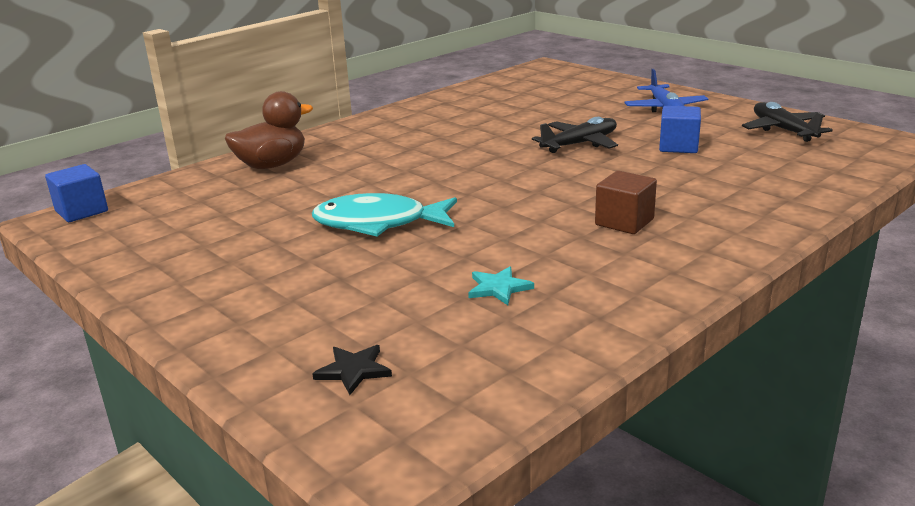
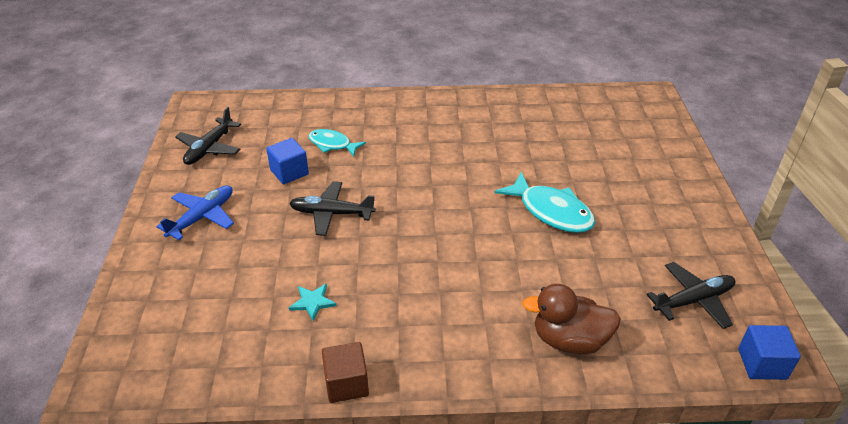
camera: 140 degrees left, 15 degrees up
black star [312,345,392,395] -> none
turquoise star [468,266,534,305] -> turquoise star moved to [289,284,337,321]
brown cube [595,171,657,234] -> brown cube moved to [322,342,369,403]
none -> turquoise fish [309,129,366,157]
none -> black plane [646,262,736,329]

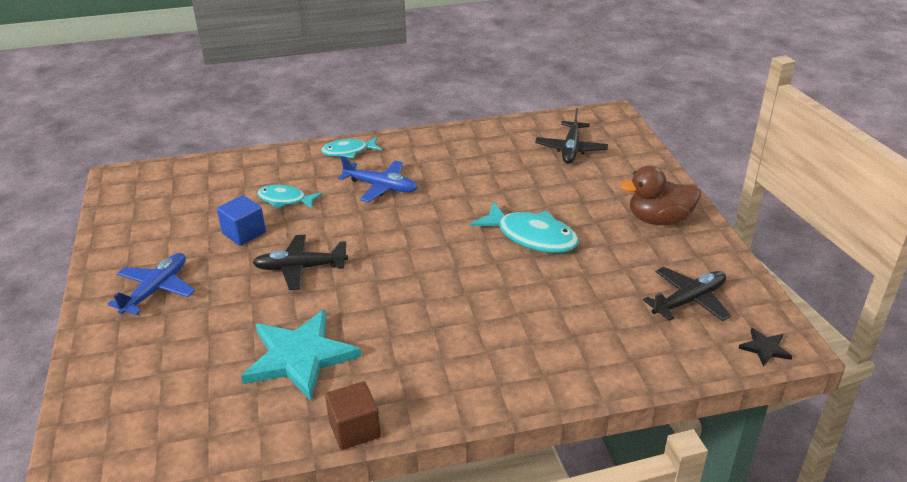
camera: 10 degrees left, 5 degrees down
black plane [175,107,241,165] -> black plane moved to [535,108,608,164]
turquoise star [289,284,337,321] -> turquoise star [241,310,361,401], size x2.32
brown duck [522,284,621,355] -> brown duck moved to [620,165,701,225]
blue cube [738,325,801,380] -> black star [738,328,792,367]
none -> turquoise fish [321,137,382,158]
none -> blue plane [338,156,418,202]

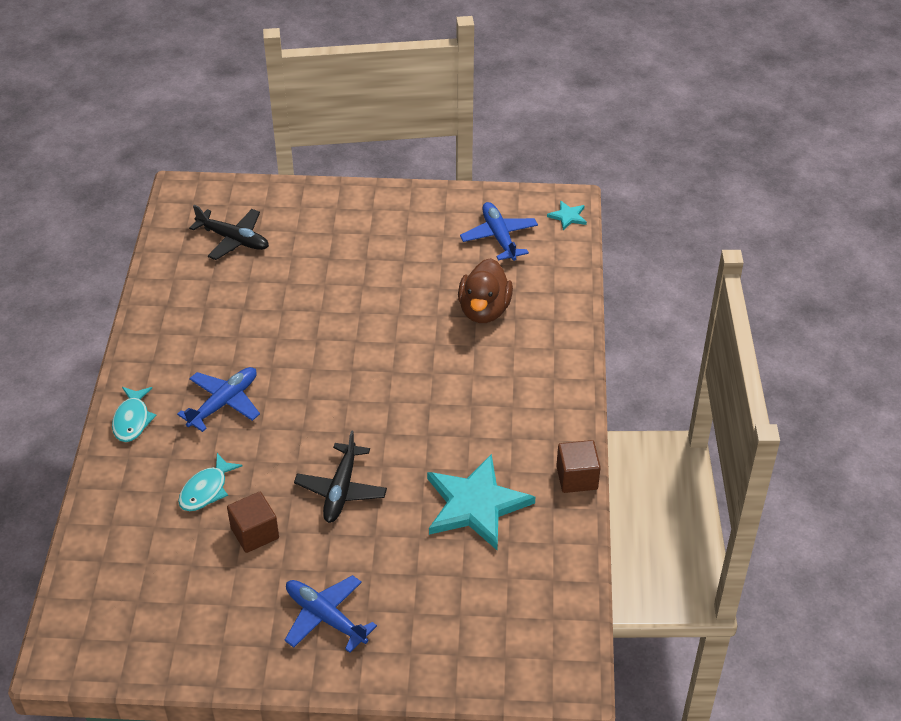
camera: 75 degrees left, 10 degrees up
blue cube [217,195,266,246] -> brown cube [227,492,279,553]
turquoise fish [470,202,579,253] -> none
brown duck [620,165,701,225] -> brown duck moved to [458,258,513,323]
black plane [643,267,731,321] -> blue plane [460,202,538,261]
black star [738,328,792,367] -> turquoise star [547,201,587,230]

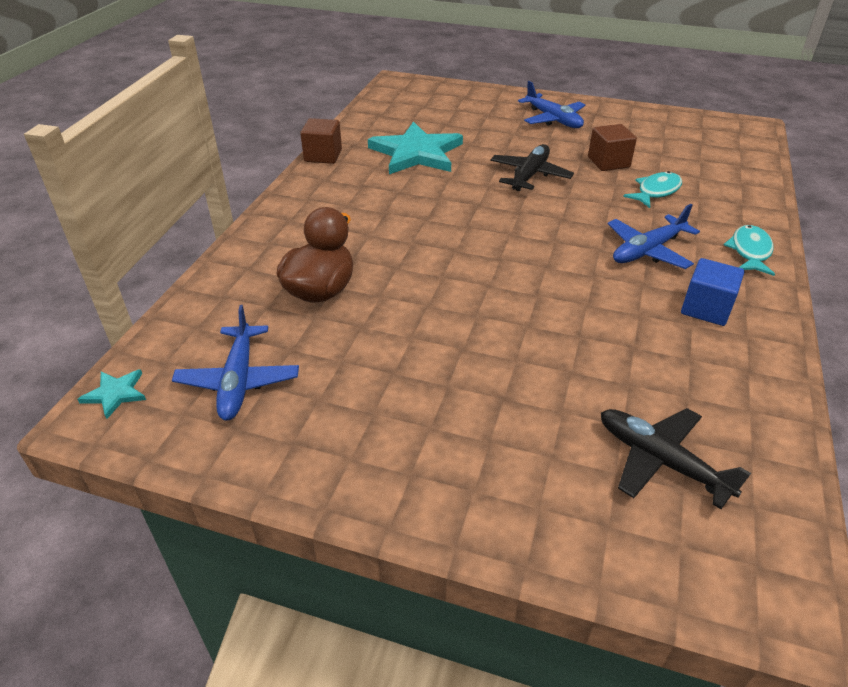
camera: 165 degrees left, 5 degrees down
none -> blue cube [681,258,744,326]

